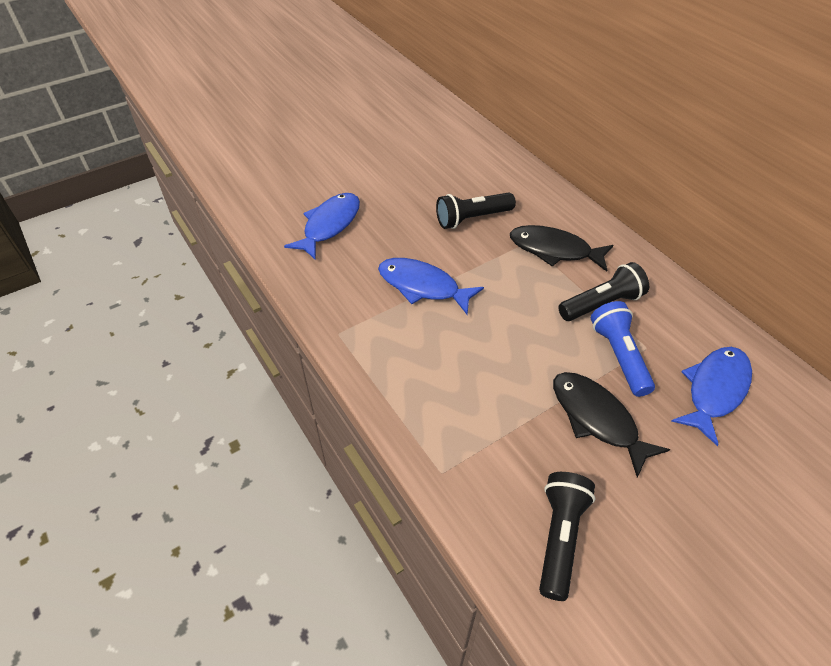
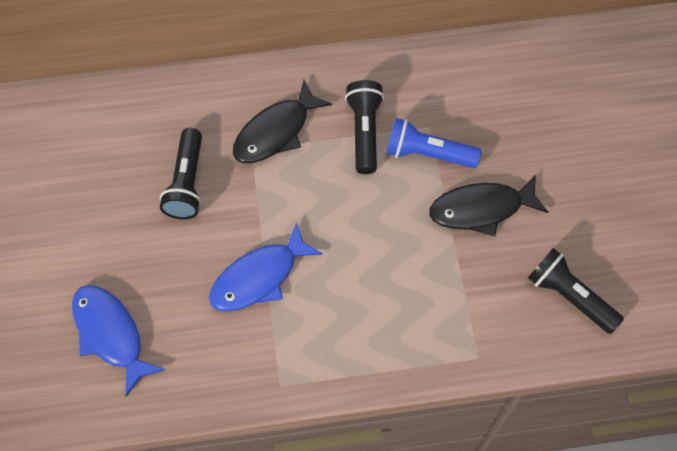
camera: 65 degrees left, 15 degrees up
blue fish [671,347,752,446] -> none

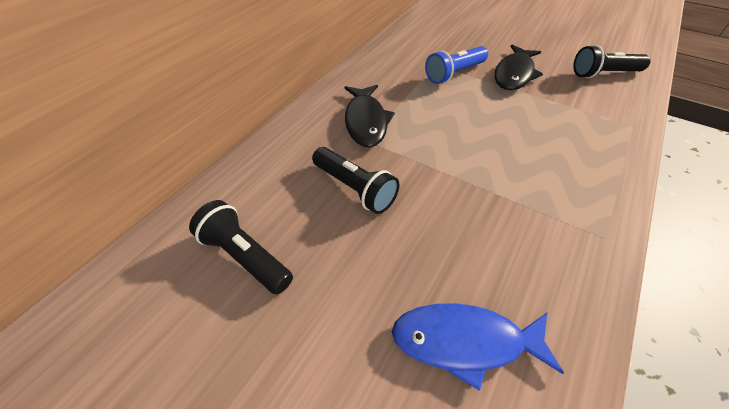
camera: 50 degrees left, 15 degrees down
blue fish [209,222,323,312] -> none
black flashlight [345,80,384,174] -> black flashlight moved to [189,200,293,295]

